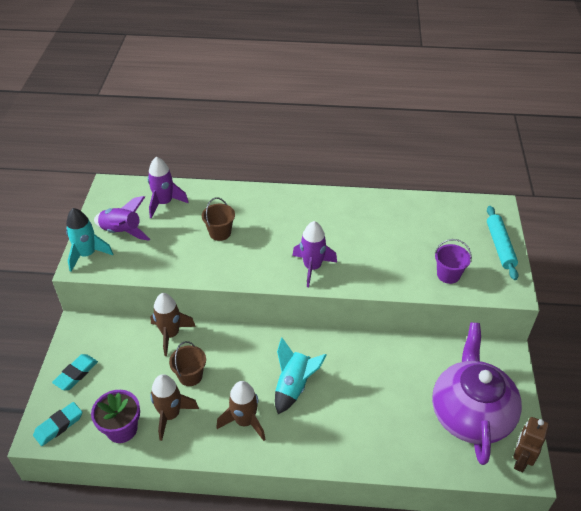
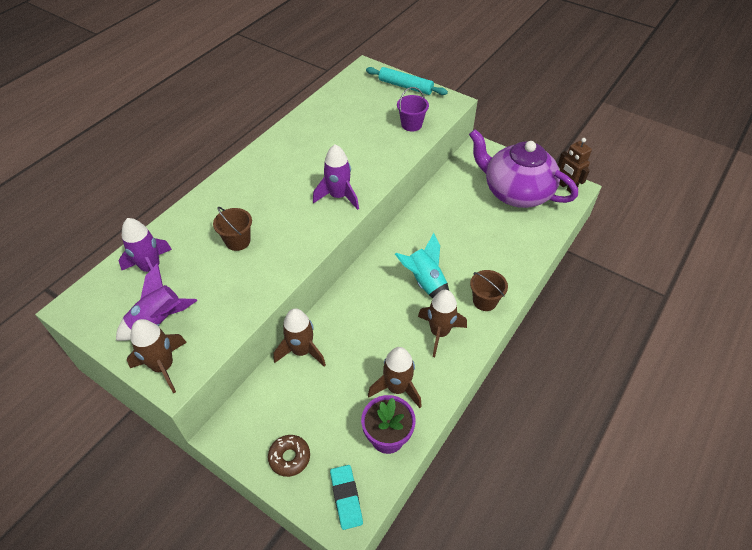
camera: 60 degrees left, 5 degrees up
turquoise eraser [52,354,98,390] -> brown donut [268,435,310,477]
turquoise rocket [66,208,113,272] -> brown rocket [127,319,187,393]
brown bucket [169,341,206,386] -> brown bucket moved to [470,270,508,311]

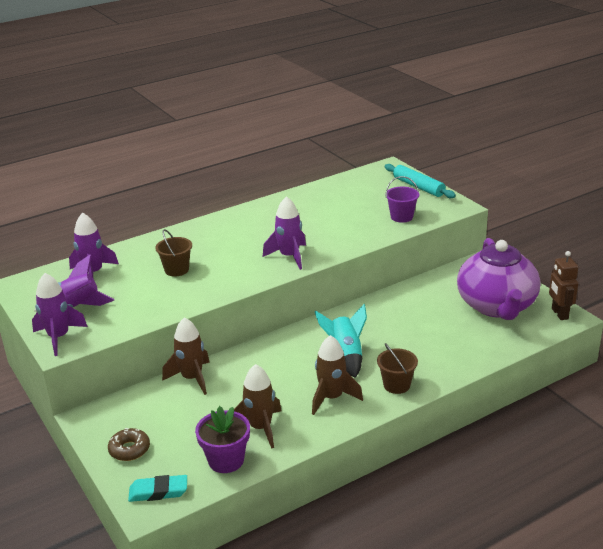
camera: 25 degrees right, 20 degrees down
brown rocket [127,319,187,393] -> purple rocket [32,273,88,356]
turquoise eraser [330,465,363,530] -> turquoise eraser turned 75 degrees clockwise [128,475,187,502]
purple teapot [469,129,578,208] -> purple teapot turned 150 degrees counterclockwise [457,238,541,320]

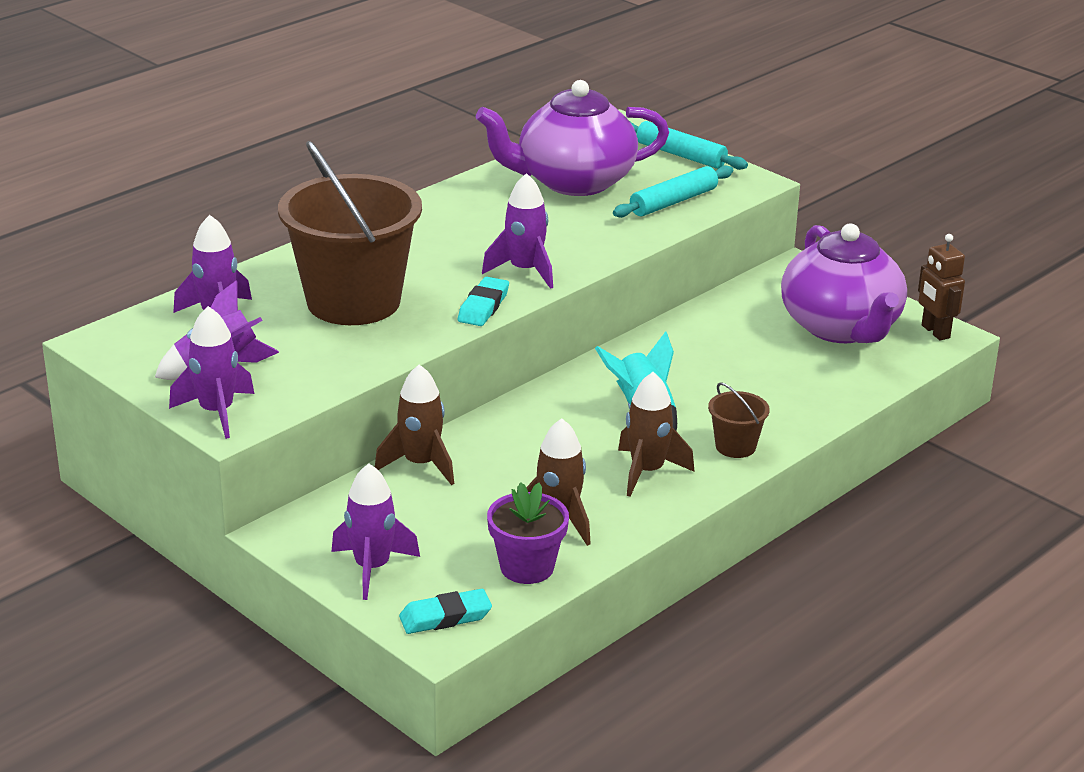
camera: 15 degrees left, 0 degrees up
brown donut [108,428,150,461] -> purple rocket [332,463,420,600]
brown bucket [155,229,192,277] -> brown bucket [278,141,422,325], size x2.39
purple bucket [385,176,419,223] -> turquoise rolling pin [613,165,733,218]
none -> turquoise eraser [458,277,509,326]
none -> purple teapot [475,80,669,196]

